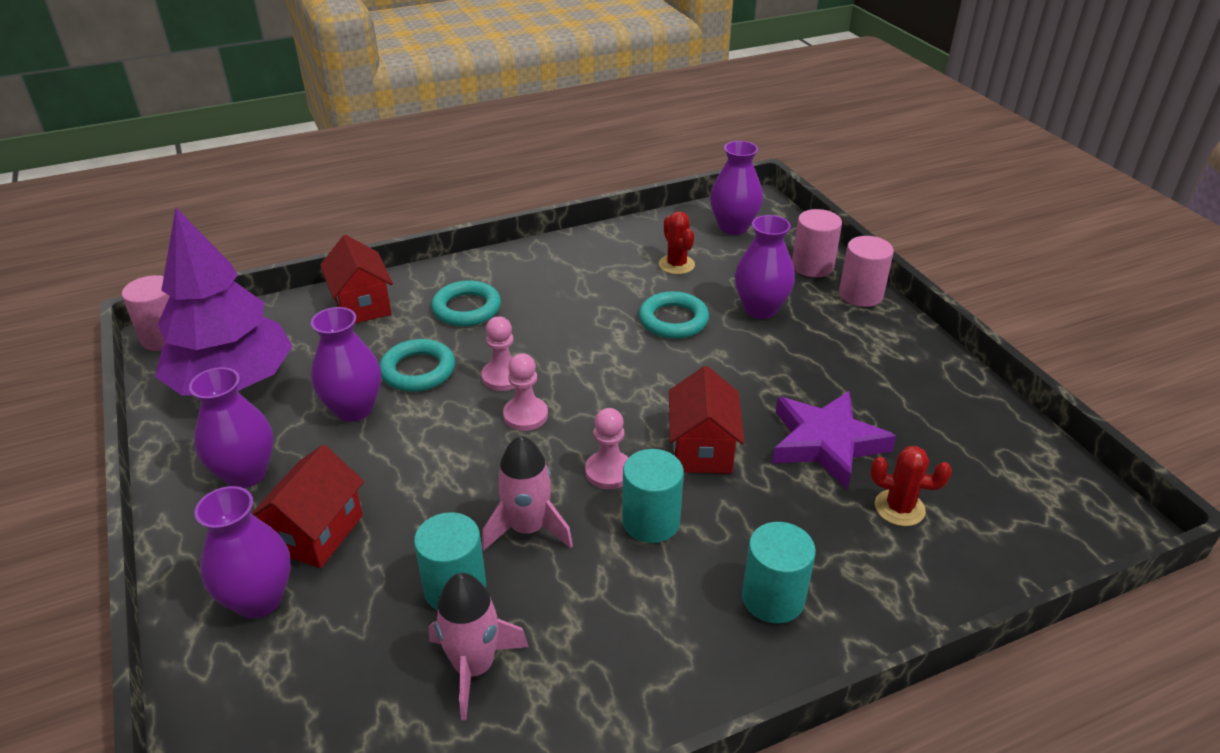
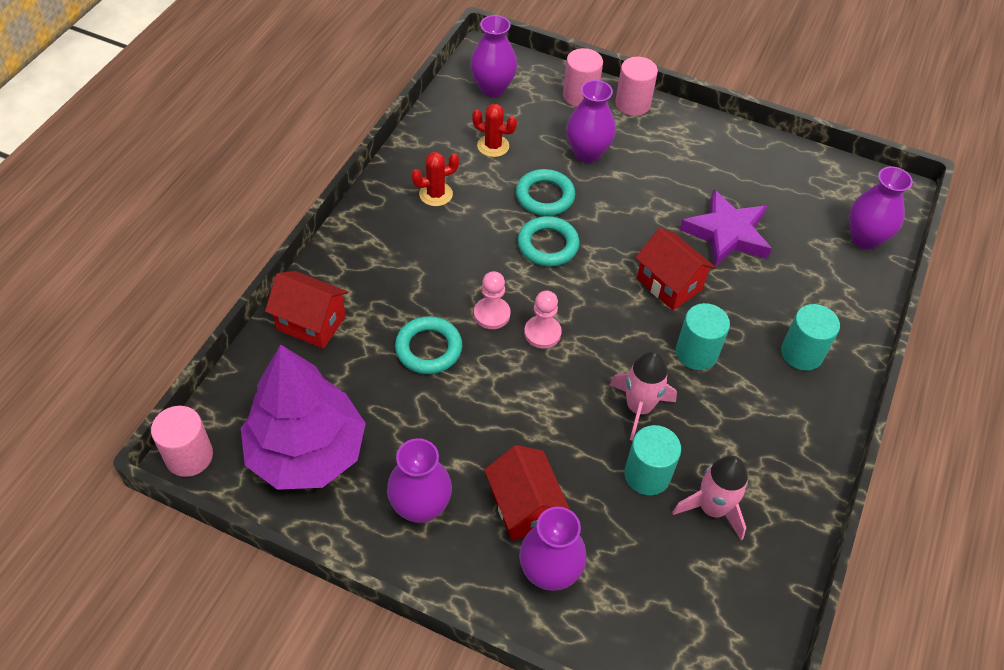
camera: 45 degrees left, 15 degrees up
purple vase [311,307,381,422] -> purple vase moved to [849,166,913,249]
turquoise ring [431,280,501,327] -> turquoise ring moved to [518,216,579,267]
pink pawn [585,408,629,489] -> none
red cactus [870,446,952,526] -> red cactus moved to [411,152,459,206]

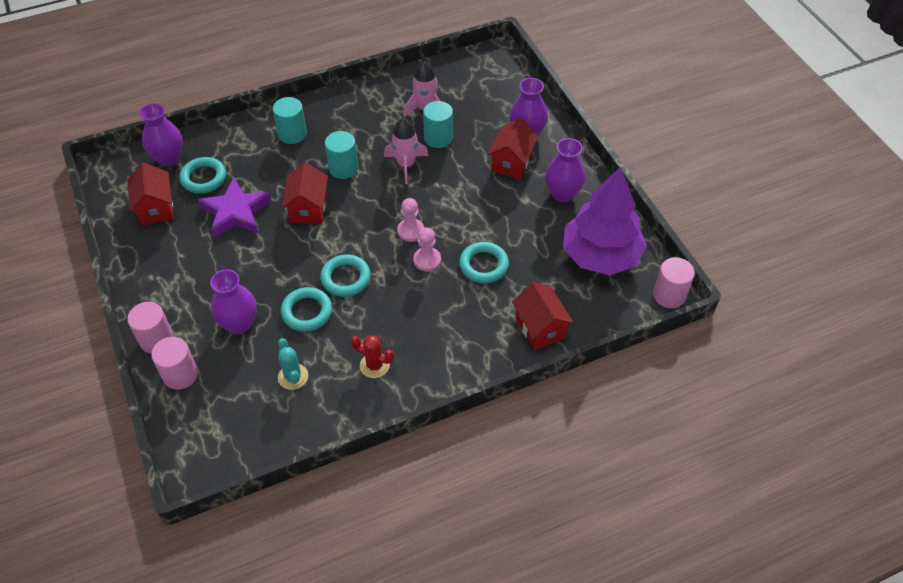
camera: 135 degrees left, 0 degrees up
purple vase [470,15,517,97] -> none
red cactus [472,104,517,157] -> turquoise cactus [278,338,308,390]
none -> red house [127,162,174,226]
none -> turquoise ring [179,157,226,194]

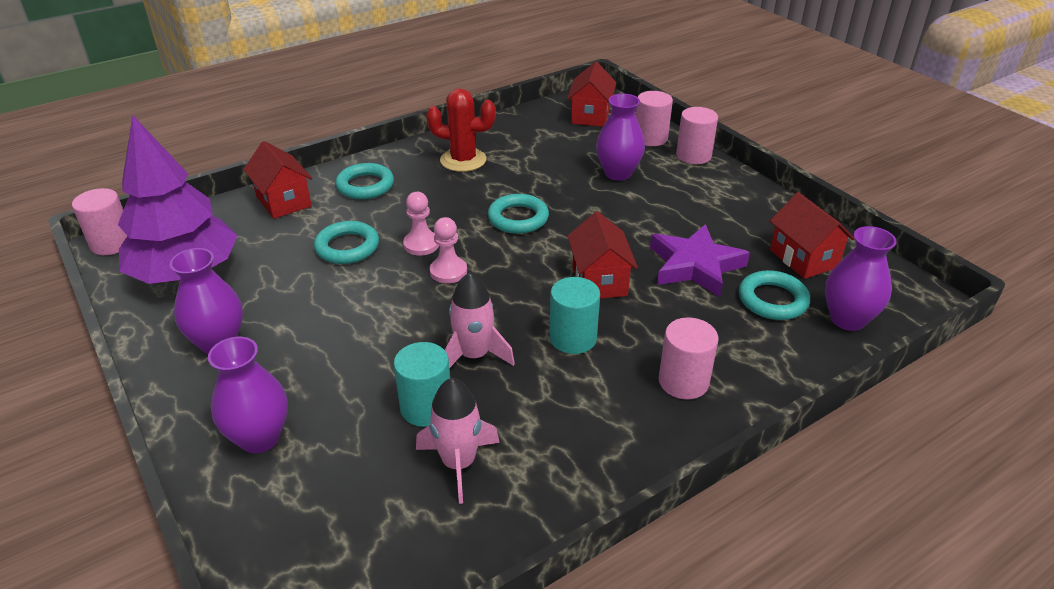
camera: 170 degrees right, 15 degrees down
turquoise cylinder [273,97,307,144] -> pink cylinder [659,317,719,399]
turquoise cactus [278,338,308,390] -> none
turquoise ring [281,287,332,332] -> turquoise ring moved to [335,163,394,199]
red cactus [351,335,394,378] -> red cactus [426,88,496,172], size x1.50
red house [488,118,538,179] -> red house moved to [567,62,617,127]

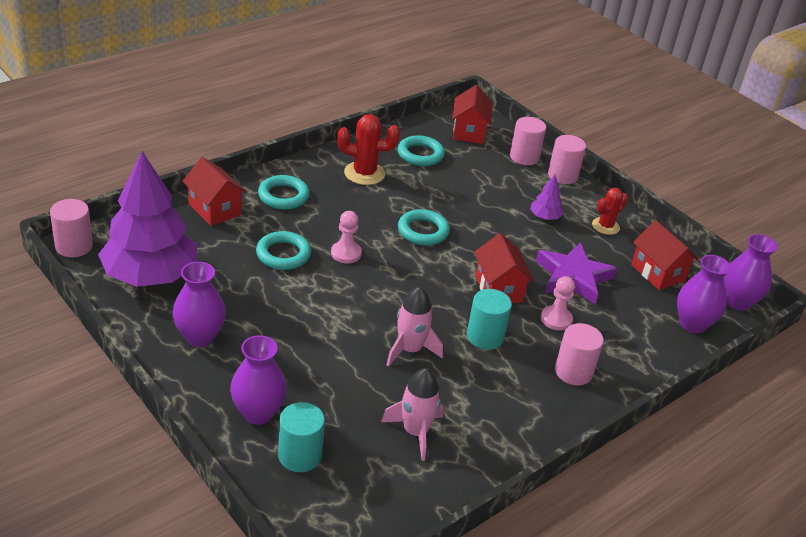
camera: 10 degrees left, 0 degrees up
turquoise cylinder [394,342,450,427] -> turquoise cylinder moved to [278,402,325,472]
pink pawn [430,217,467,284] -> pink pawn moved to [541,276,575,330]
purple vase [596,94,645,181] -> purple vase moved to [724,234,778,311]
turquoise ring [739,270,810,320] -> turquoise ring moved to [398,135,445,166]
none -> purple tree [530,174,564,220]
none -> red cactus [592,188,628,235]

